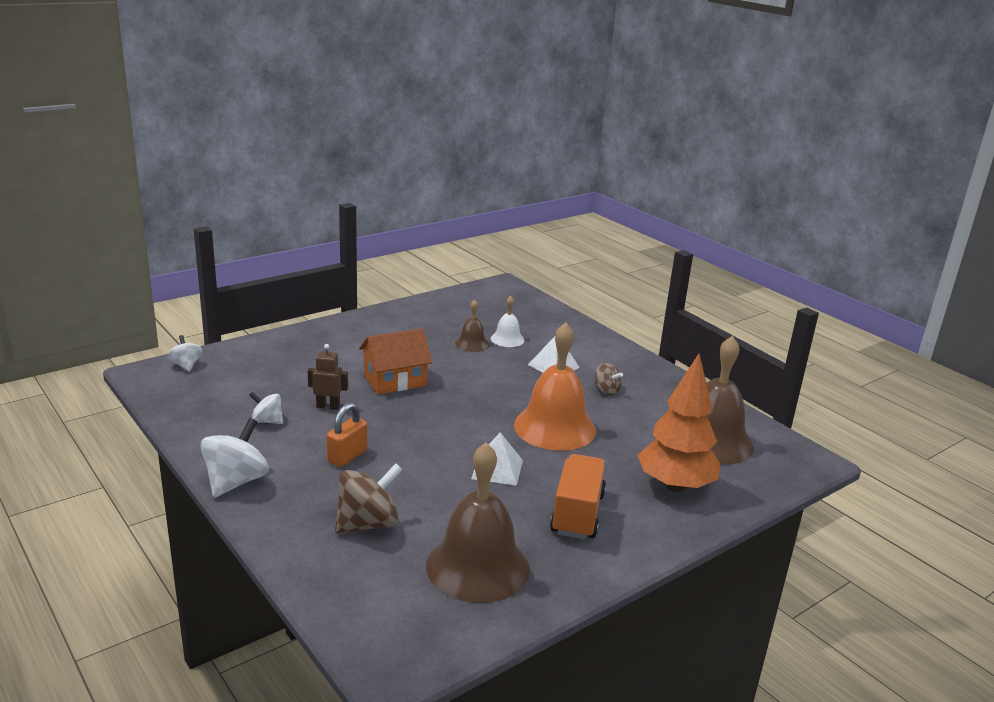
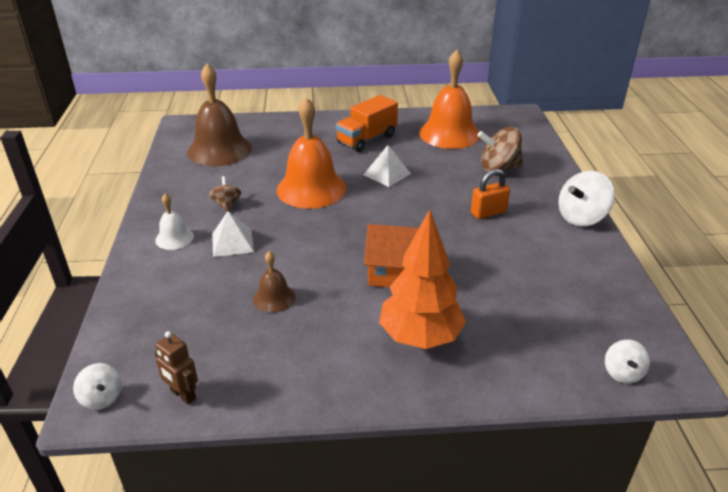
camera: 145 degrees left, 10 degrees up
white spinning top [249,392,283,424] -> white spinning top moved to [73,363,122,410]
brown robot [308,344,348,410] -> brown robot moved to [155,331,198,404]
brown bell [426,442,530,603] -> orange bell [419,50,480,149]
white bell [491,296,524,347] -> white bell moved to [155,194,194,250]
orange tree [638,354,720,492] -> orange tree moved to [379,209,466,349]

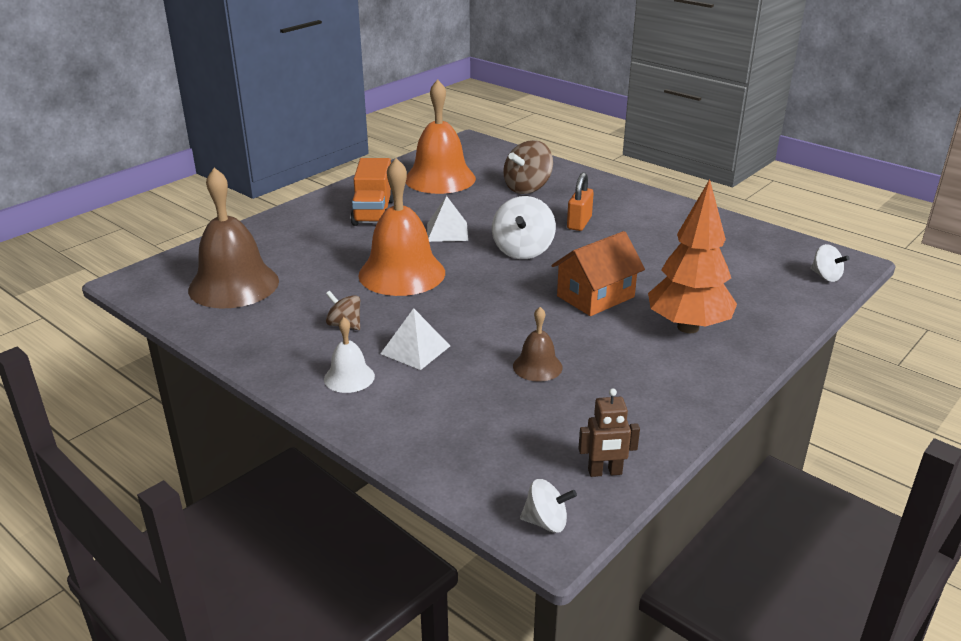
camera: 45 degrees left, 5 degrees down
white spinning top [558,171,615,226] -> white spinning top moved to [492,196,556,259]

